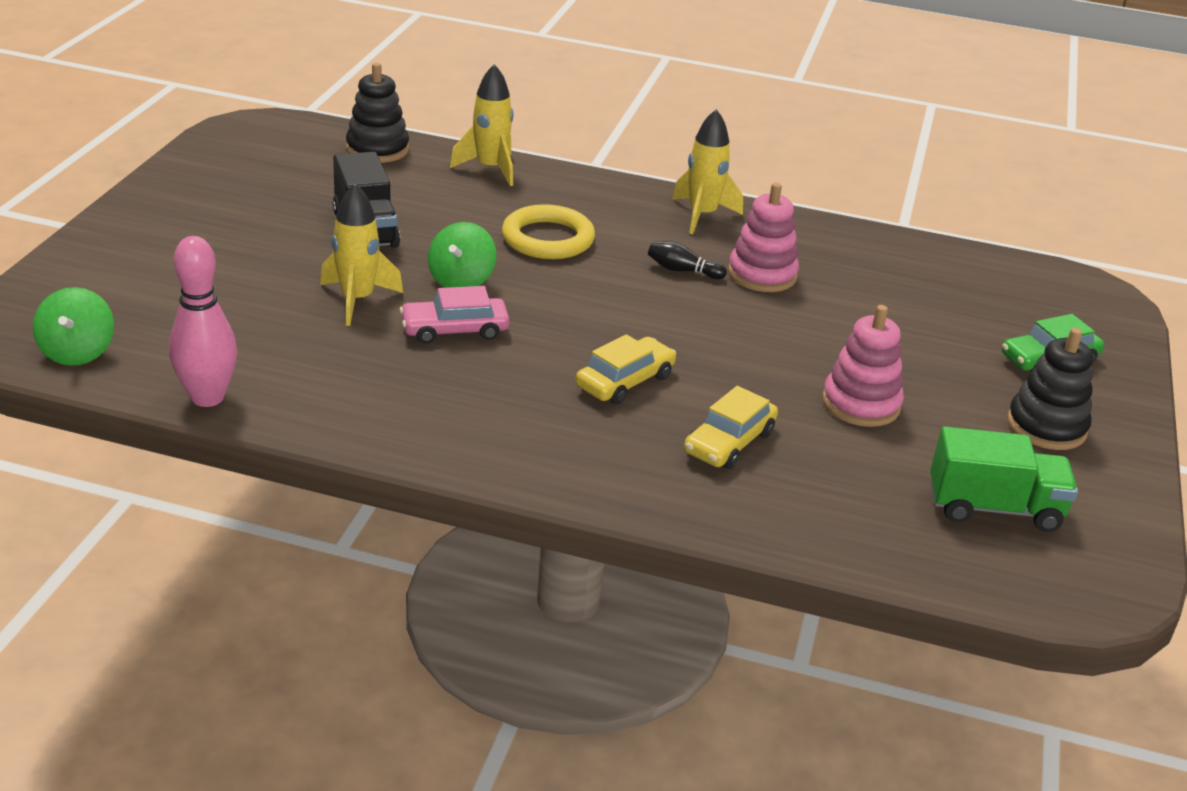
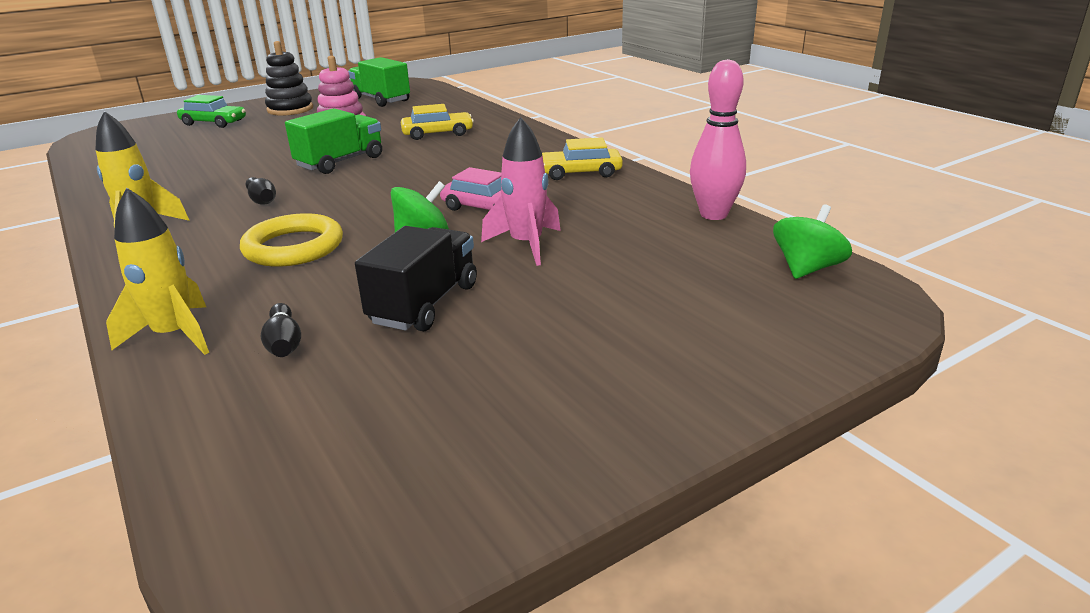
camera: 135 degrees left, 5 degrees down
yellow rocket [320,183,403,326] -> pink rocket [481,117,561,266]
black stacking toy [346,63,409,163] -> none
yellow car [575,334,676,404] -> yellow car moved to [542,137,623,180]
pink stacking toy [728,183,799,292] -> none
none -> black bowling pin [261,303,301,357]
none -> green truck [285,108,382,174]

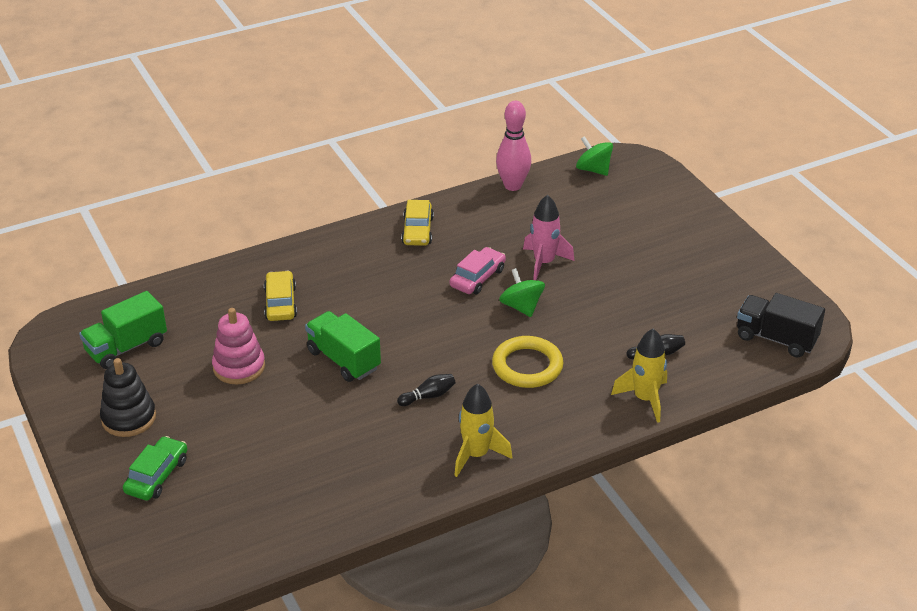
camera: 85 degrees left, 10 degrees up
black truck [355,226,477,331] -> black truck moved to [737,293,825,358]

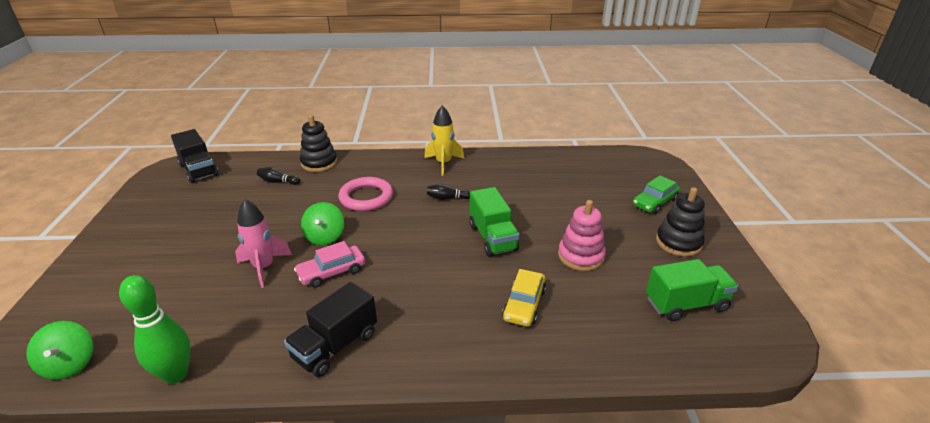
camera: 155 degrees left, 5 degrees down
yellow car [401,200,434,246] -> black truck [284,282,377,377]
yellow ring [492,336,563,388] -> pink ring [338,177,393,211]
pink bowling pin [496,101,531,191] -> green bowling pin [119,275,191,384]
yellow rocket [611,328,667,423] -> black stacking toy [300,115,337,172]

